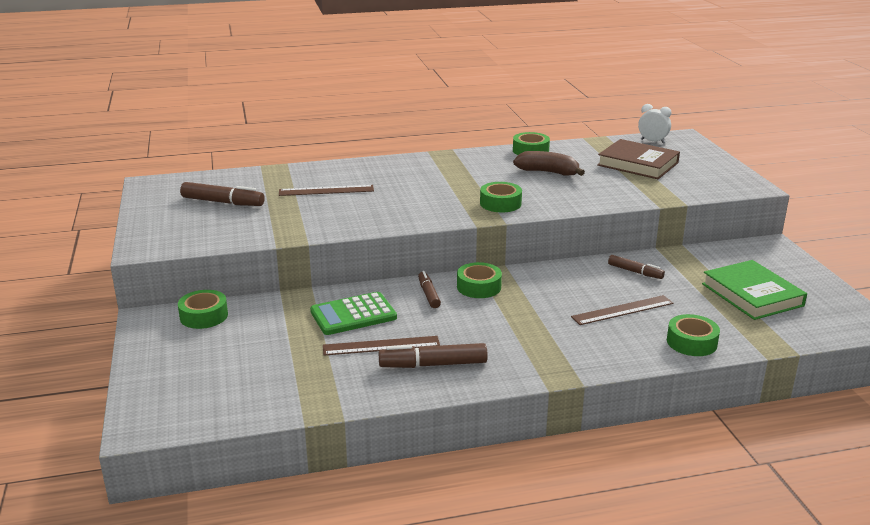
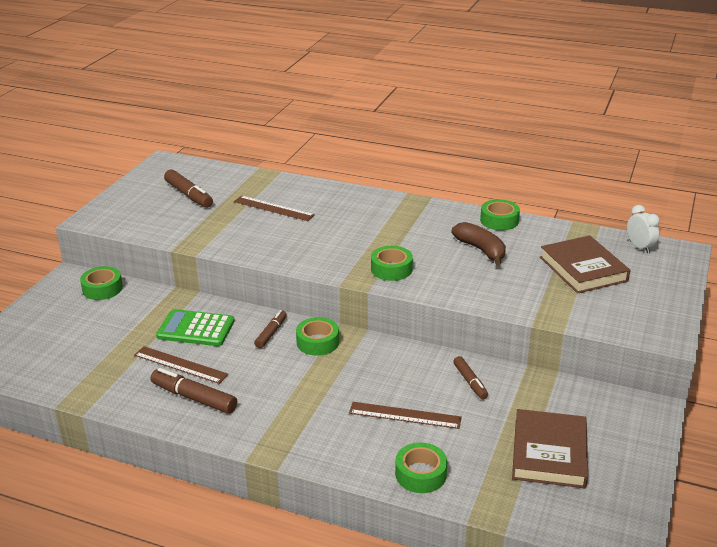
camera: 35 degrees right, 5 degrees up
green book [702,260,807,320] -> brown book [512,409,588,488]

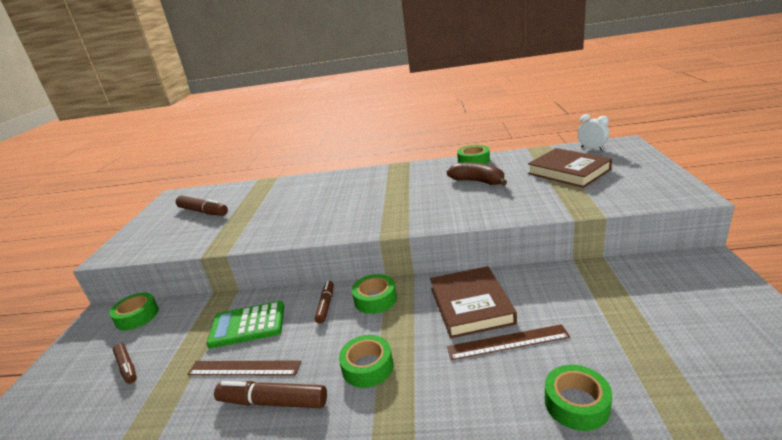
camera: 15 degrees left, 5 degrees down
brown ruler [234,196,315,221] -> none
green tape [371,246,413,281] -> green tape moved to [339,335,393,388]
brown marker [453,356,488,400] -> brown marker moved to [113,343,137,384]
brown book [512,409,588,488] -> brown book moved to [430,266,517,338]

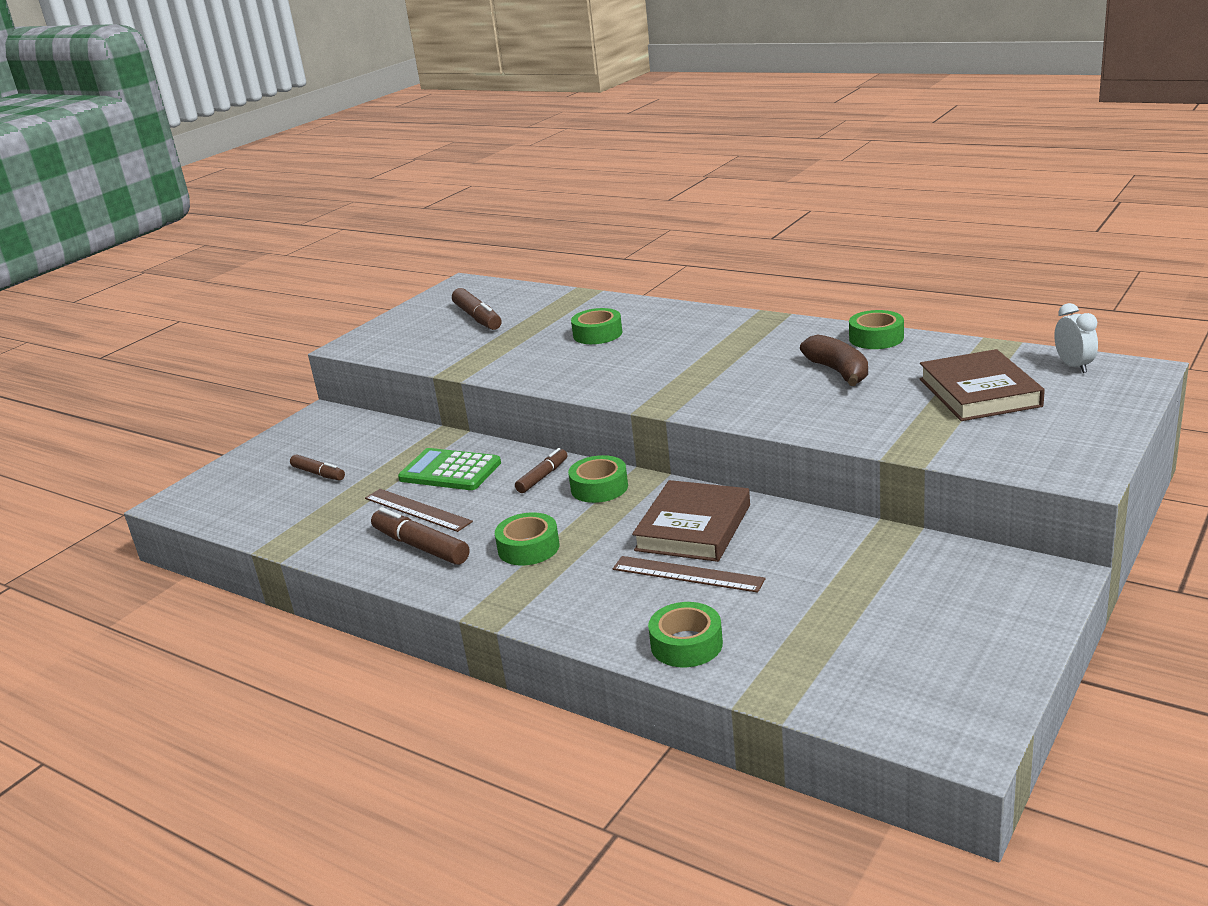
camera: 30 degrees right, 0 degrees up
green tape [109,292,159,331] -> green tape moved to [571,308,622,344]
brown marker [113,343,137,384] -> brown marker turned 45 degrees counterclockwise [290,455,345,480]

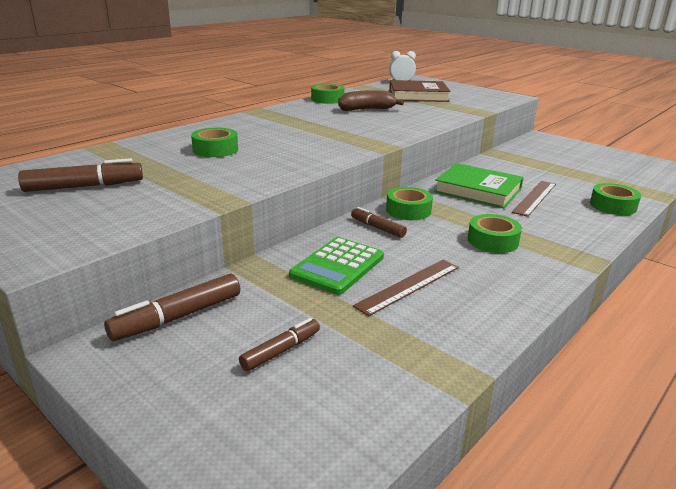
camera: 85 degrees left, 0 degrees up
brown marker [371,507,469,565] -> brown marker moved to [104,274,240,341]
brown book [632,480,750,562] -> green book [434,163,524,208]

